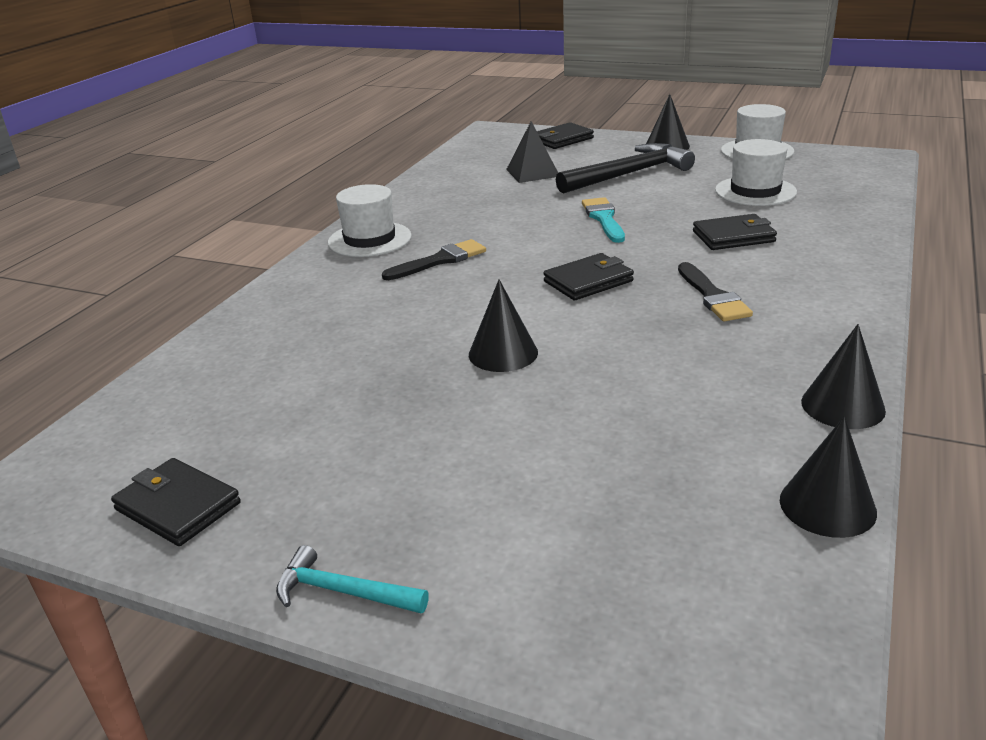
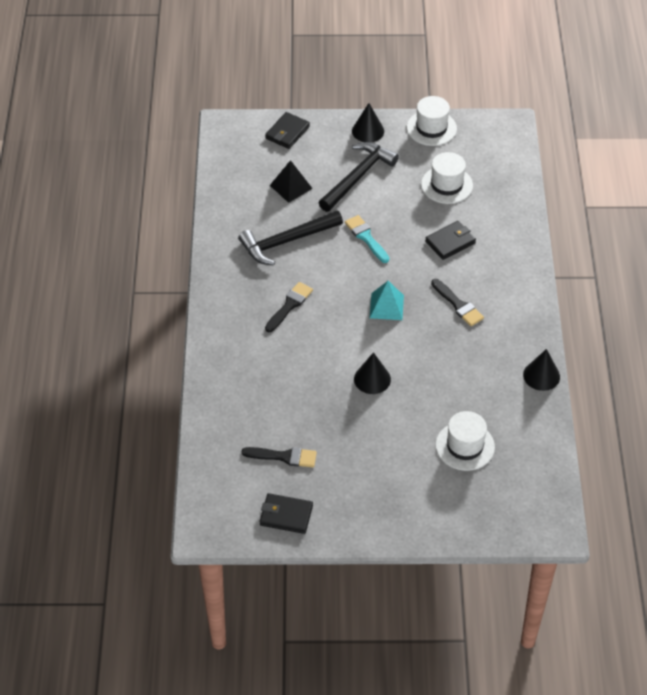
camera: 25 degrees left, 20 degrees up
turquoise hammer [276,545,429,613] -> none
white hat [328,184,412,257] -> white hat moved to [436,411,495,471]
black wallet [543,253,634,300] -> turquoise pyramid [370,281,404,320]
black cone [780,416,877,538] -> none
none -> black hammer [238,210,343,265]
none -> black brush [242,447,317,467]

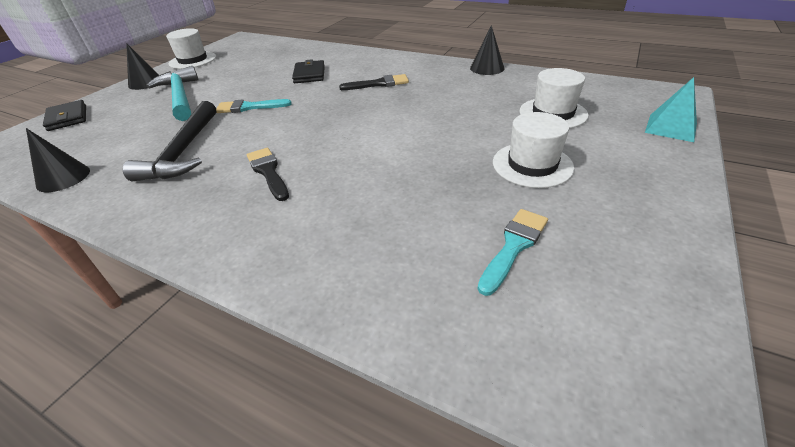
camera: 60 degrees left, 10 degrees down
black brush [242,447,317,467] -> turquoise brush [477,209,548,296]
black wallet [260,493,313,534] -> none
black pyramid [270,160,313,203] -> none
black hammer [319,142,399,212] -> turquoise hammer [146,66,199,121]
black cone [354,352,391,394] -> black cone moved to [26,128,90,192]
turquoise pyramid [370,281,404,320] -> turquoise pyramid moved to [645,77,697,142]
white hat [421,152,473,204] -> white hat moved to [493,112,574,188]

